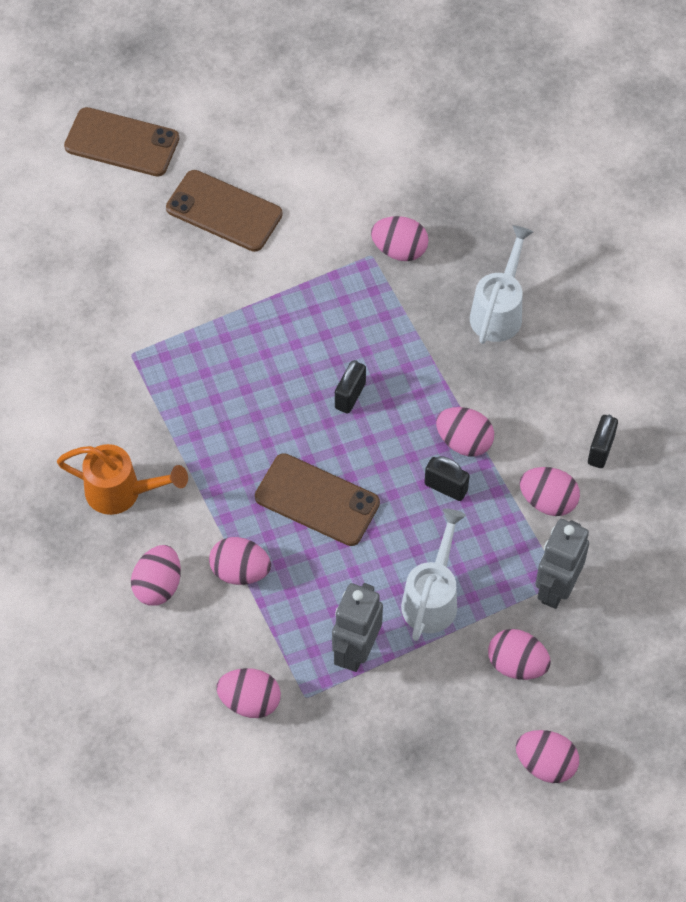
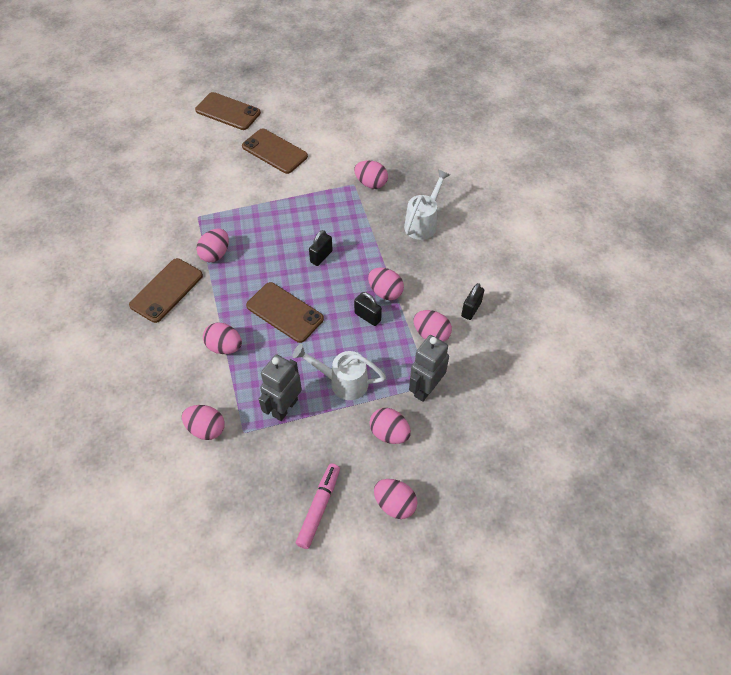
camera: 10 degrees right, 5 degrees down
orange watering can [57,444,188,515] -> brown phone [129,258,203,323]
pink egg [131,545,181,606] -> pink egg moved to [196,228,229,262]
white watering can [401,509,466,641] -> white watering can turned 105 degrees counterclockwise [292,344,386,400]
none -> pink marker [296,464,340,549]

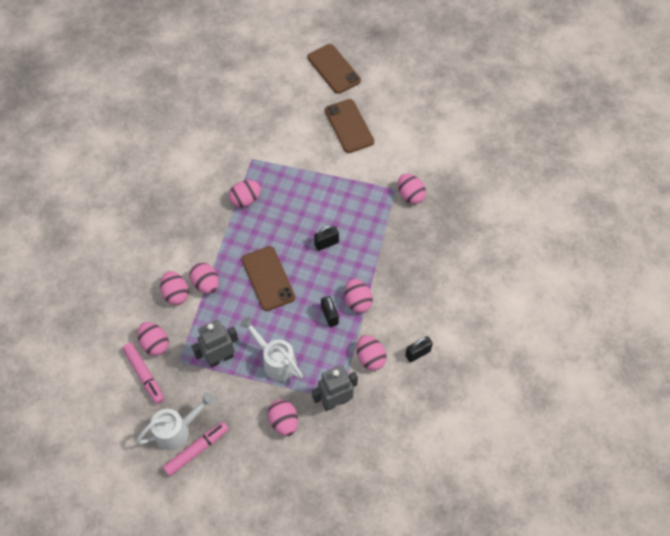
camera: 30 degrees right, 5 degrees up
brown phone [129,258,203,323] -> none
pink egg [374,479,417,519] -> pink egg moved to [160,271,189,305]
white watering can [404,170,450,240] -> white watering can moved to [136,392,215,450]
none -> pink marker [122,343,164,404]

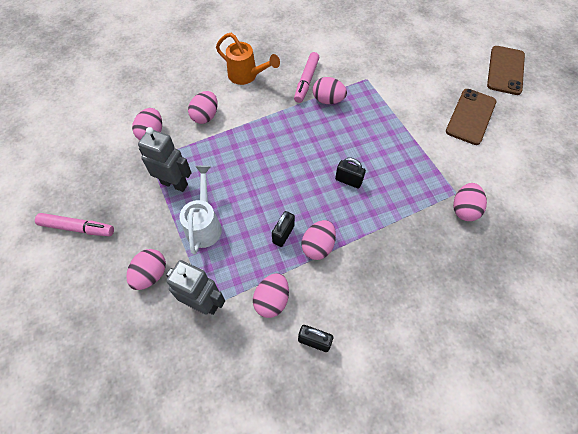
camera: 50 degrees right, 0 degrees up
pink marker [122,343,164,404] -> pink marker moved to [294,52,320,103]
white watering can [136,392,215,450] -> none
pink egg [190,263,219,294] -> none
brown phone [242,246,295,311] -> none
none -> orange watering can [216,33,280,85]

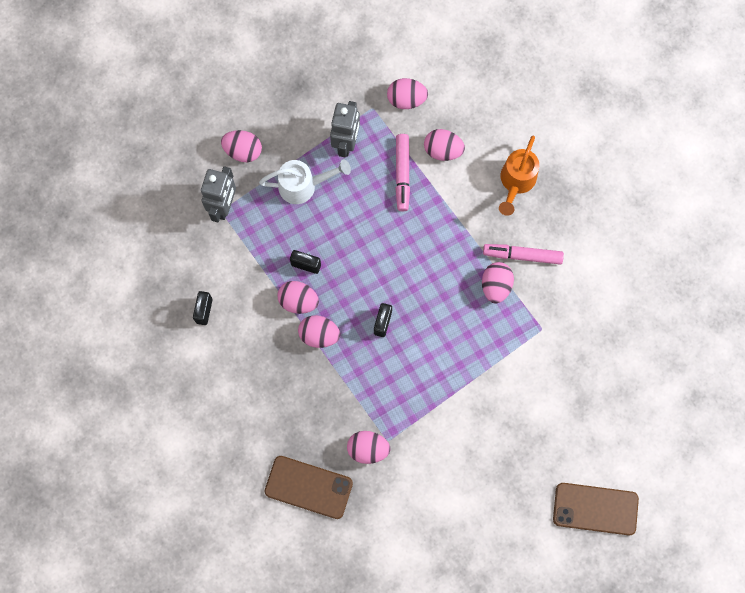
camera: 80 degrees right, 15 degrees up
pink marker [35,213,114,236] -> pink marker moved to [395,134,410,211]
pink egg [253,273,289,318] -> pink egg moved to [298,315,340,348]
brown phone [446,89,496,145] -> brown phone moved to [264,456,353,519]

